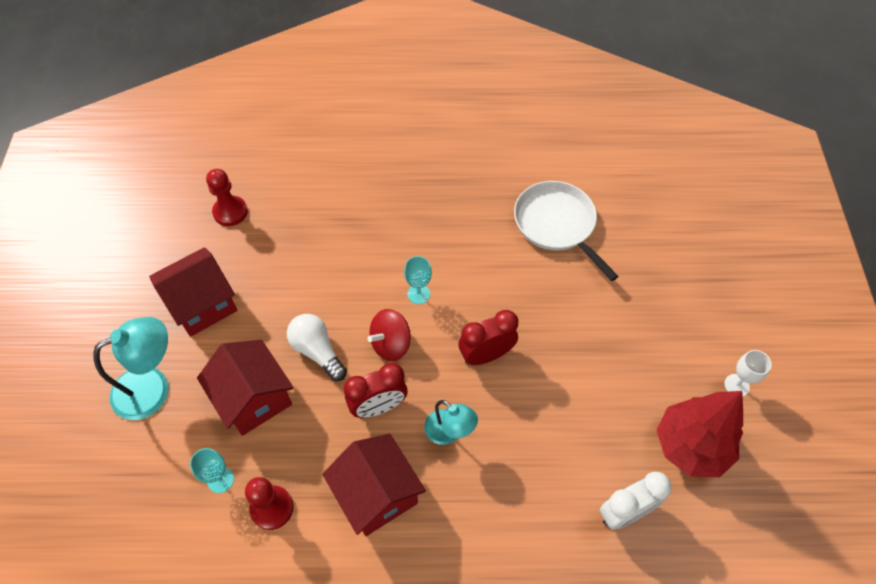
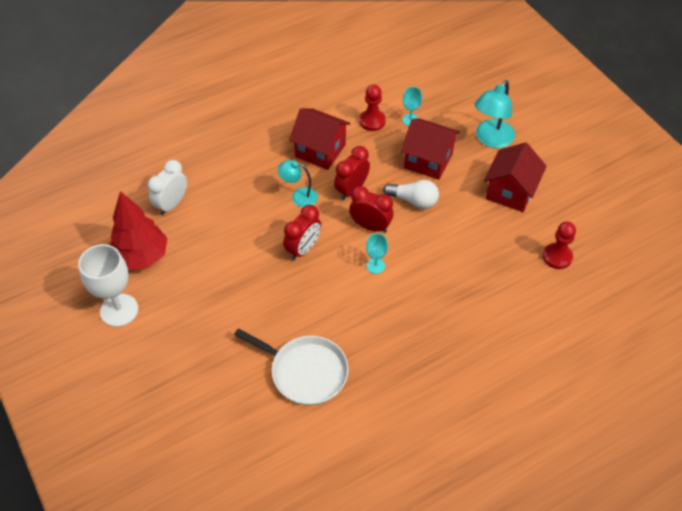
camera: 150 degrees right, 5 degrees down
red spinning top [367,309,411,361] -> red clock [349,186,393,233]
white goblet [724,350,772,396] -> white goblet [78,244,138,327], size x1.97

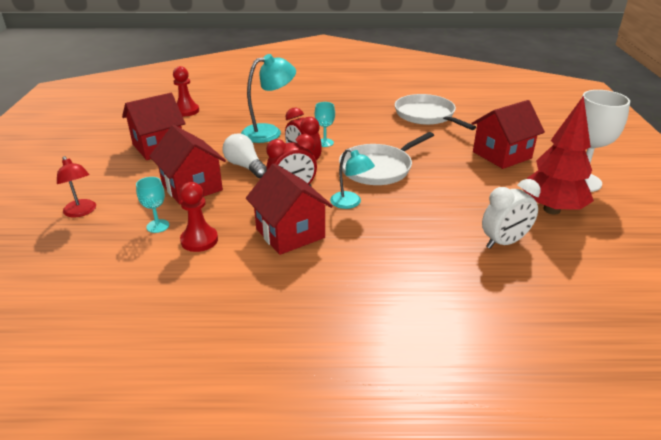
camera: 150 degrees left, 20 degrees down
red clock [283,205,321,260] -> white pan [339,132,434,185]
turquoise lamp [475,80,515,148] -> turquoise lamp moved to [241,54,296,143]
none -> red lamp [57,156,96,217]
none -> red house [471,100,545,169]

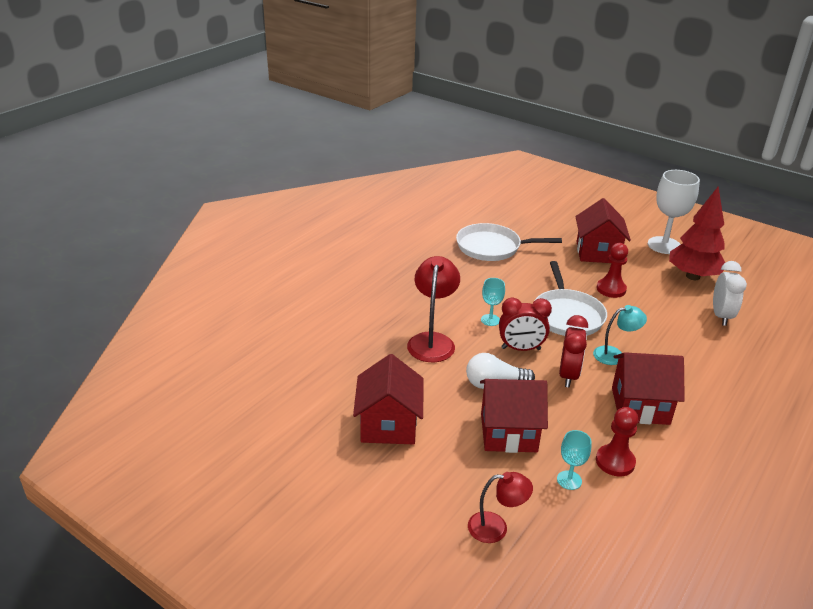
camera: 55 degrees left, 0 degrees up
red pawn [173,66,199,116] -> red pawn moved to [597,243,628,298]
turquoise lamp [241,54,296,143] -> red lamp [407,256,460,362]

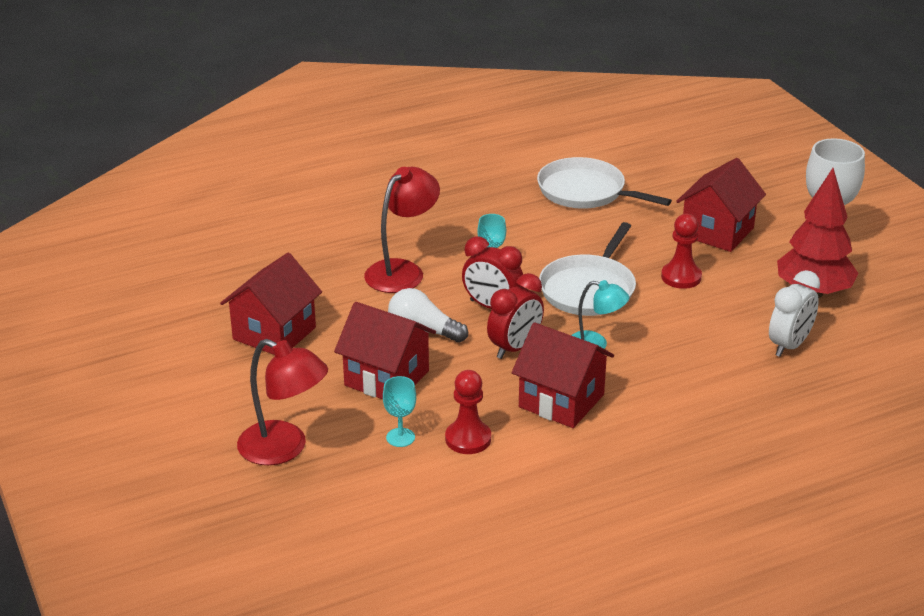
camera: 30 degrees right, 0 degrees up
red lamp [468,472,533,543] -> red lamp [237,339,328,465], size x1.59

